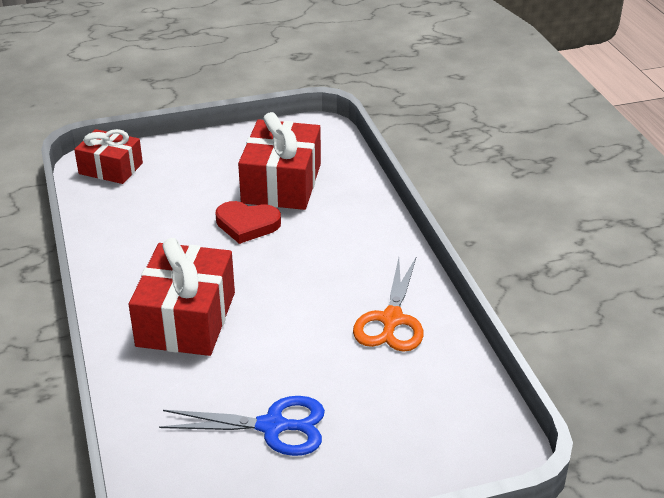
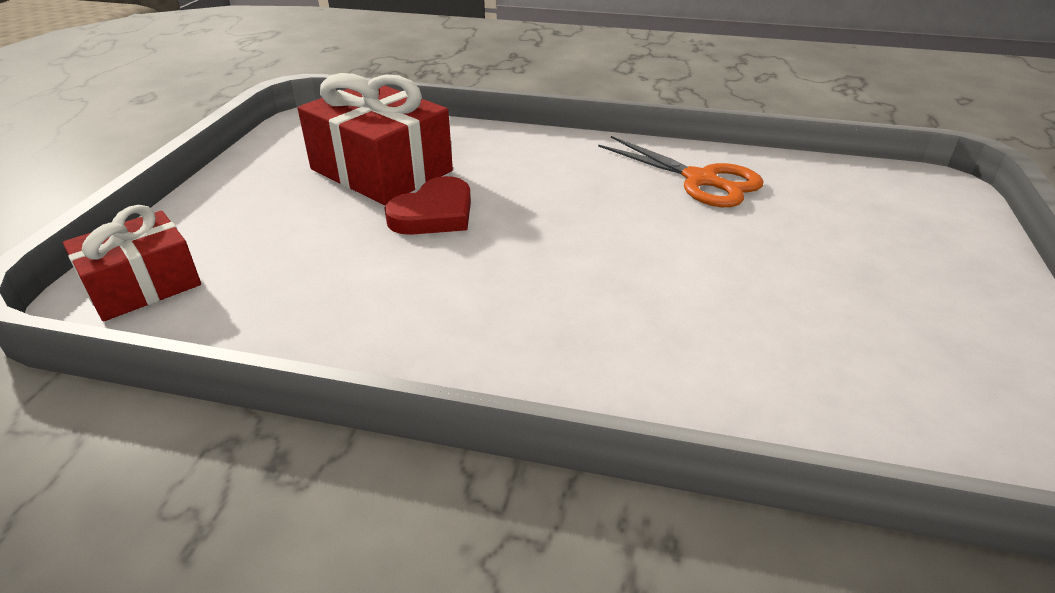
camera: 60 degrees left, 0 degrees up
red gift [128,238,235,356] -> none
blue scissors [159,396,325,456] -> none

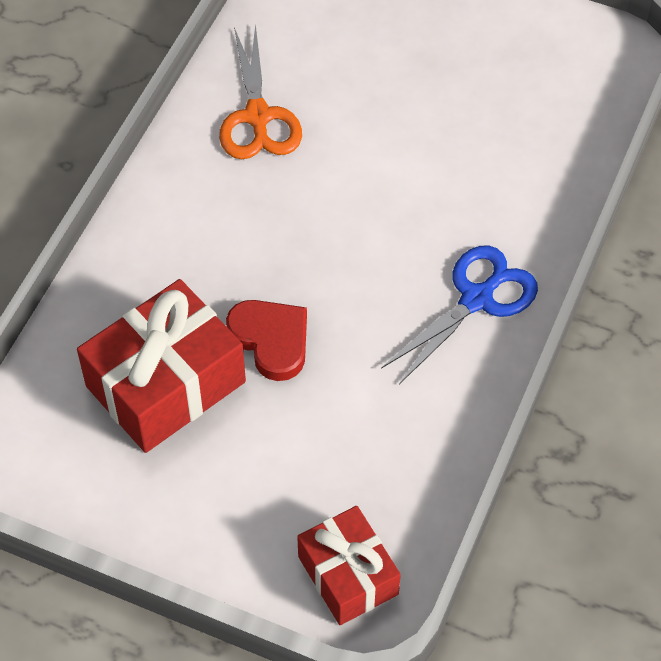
camera: 80 degrees left, 20 degrees up
orange scissors [598,136,764,207] -> orange scissors turned 120 degrees clockwise [219,23,302,159]
none -> blue scissors [381,246,538,384]

